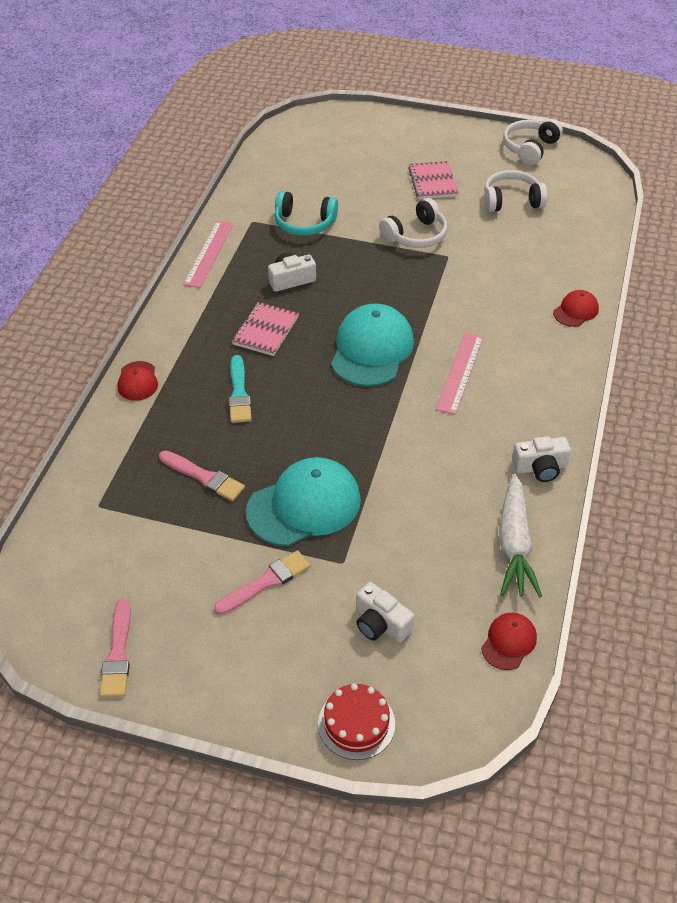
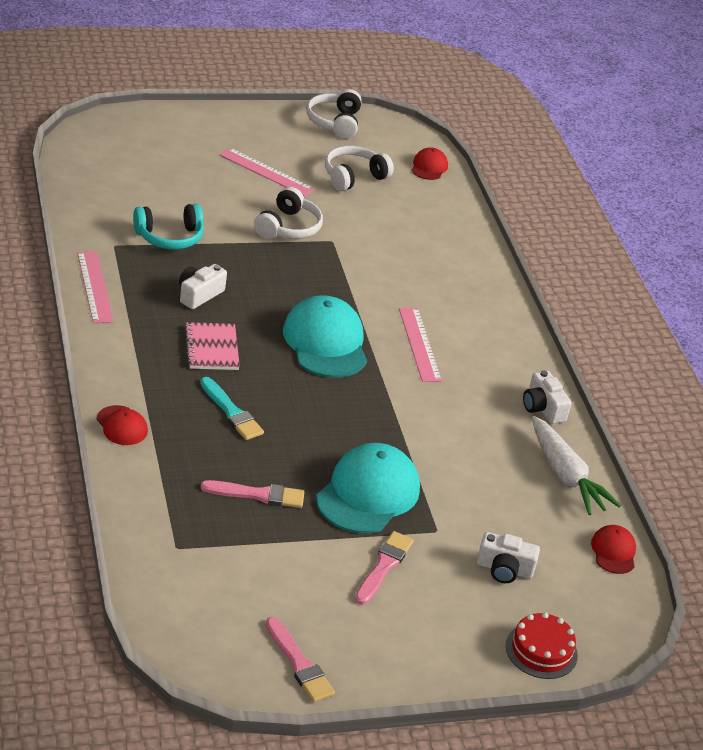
camera: 35 degrees left, 10 degrees down
pink notebook [408,161,458,199] -> pink ruler [220,148,315,196]
white camera [512,436,571,482] -> white camera turned 105 degrees clockwise [523,370,571,424]
red cap [553,290,599,327] -> red cap moved to [411,147,448,180]

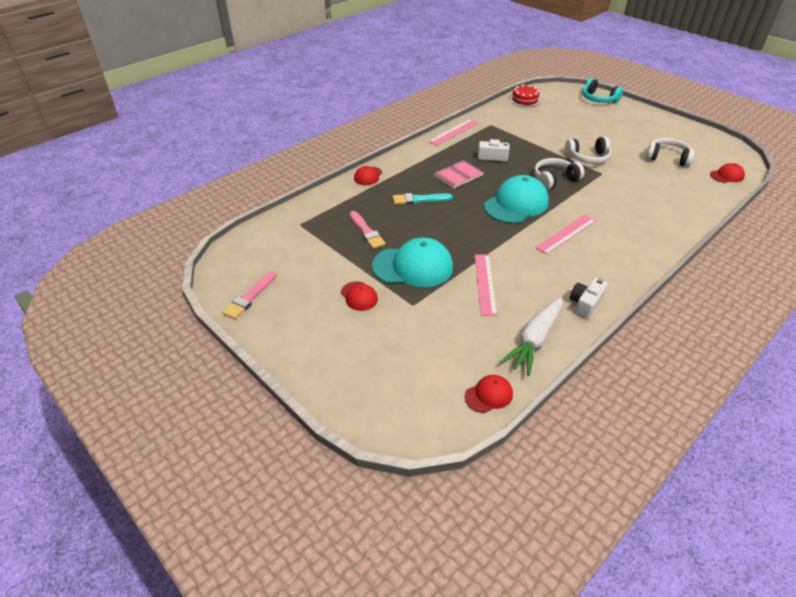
camera: 65 degrees right, 5 degrees up
turquoise headphones [133,204,204,249] -> turquoise headphones moved to [582,78,623,103]
turquoise brush [200,377,264,440] -> turquoise brush turned 60 degrees clockwise [393,193,453,204]
pink ruler [220,148,315,196] -> pink ruler moved to [475,254,497,316]
white headphones [306,89,361,139] -> white headphones moved to [534,158,585,190]
pink brush [355,531,414,605] -> red cap [341,281,378,311]
white camera [477,532,540,583] -> none
red cake [506,612,578,679] -> red cake moved to [509,85,541,107]

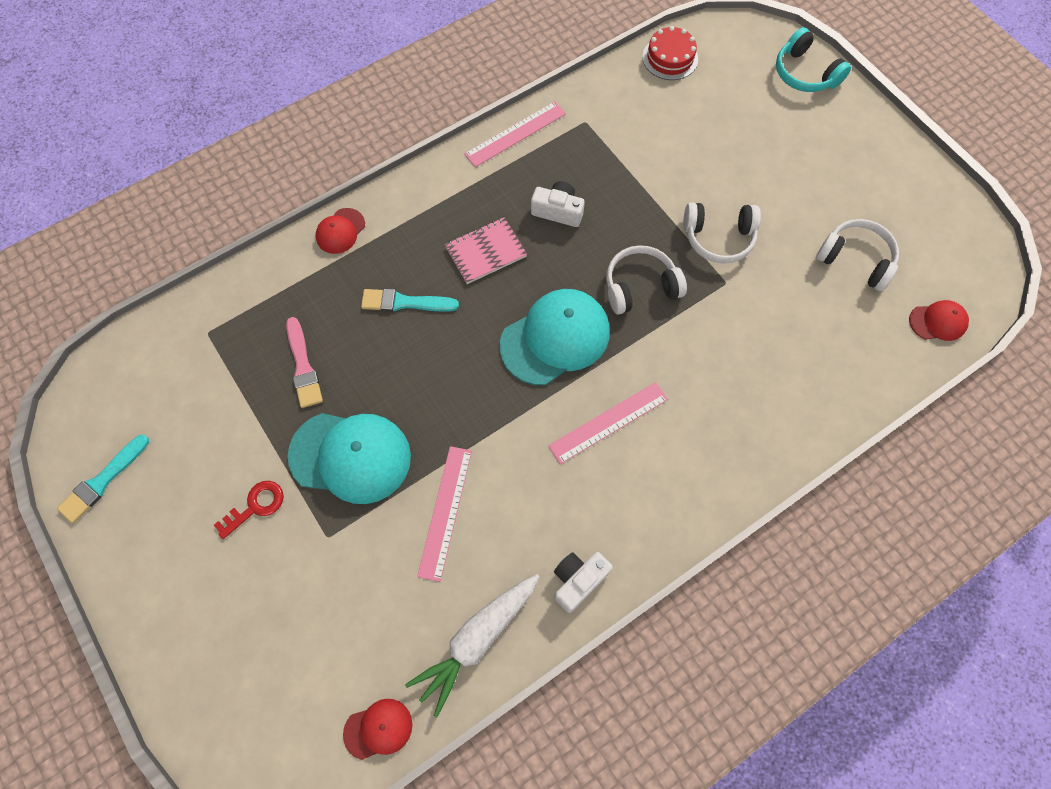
camera: 10 degrees right, 25 degrees up
pink brush [222,271,277,319] -> turquoise brush [57,435,149,523]
red cap [341,281,378,311] -> red key [214,481,284,539]

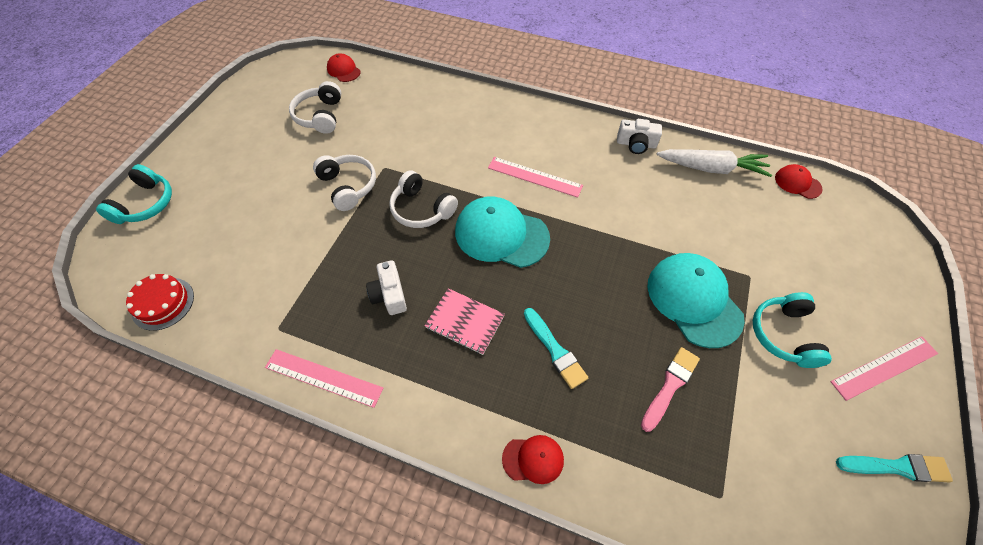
camera: 125 degrees left, 10 degrees down
red key [214,481,284,539] -> turquoise headphones [753,292,832,368]
pink ruler [417,446,472,582] -> pink ruler moved to [831,336,938,401]

